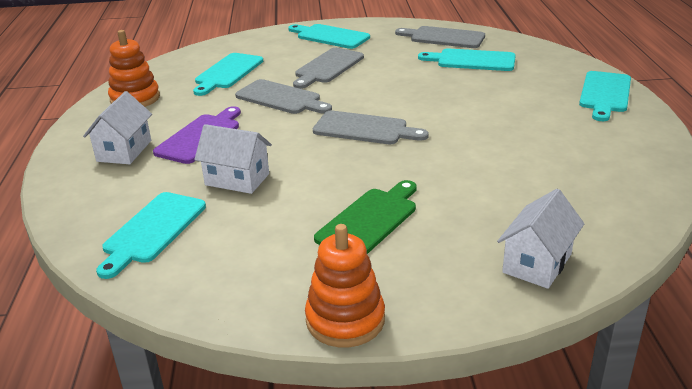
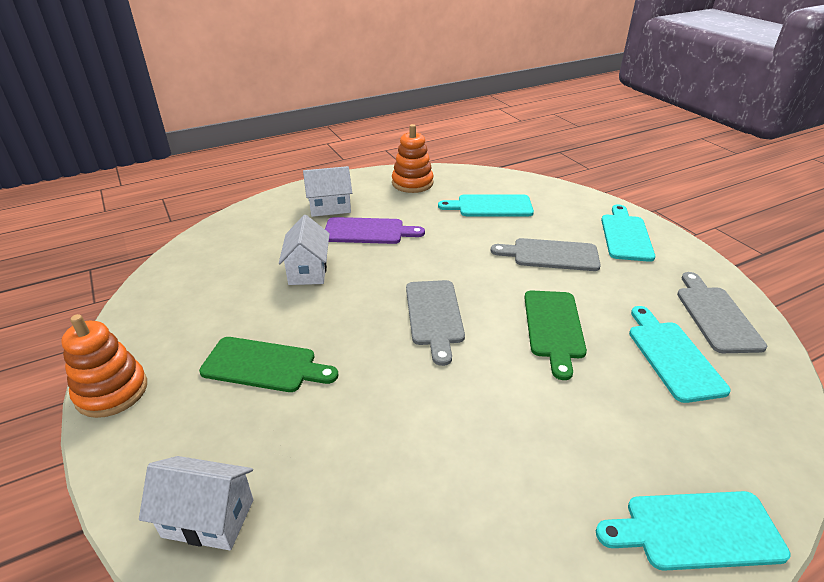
camera: 65 degrees right, 5 degrees up
turquoise cutting board [96,192,206,279] -> none
grey cutting board [235,79,332,114] -> none
none -> green cutting board [524,291,587,380]

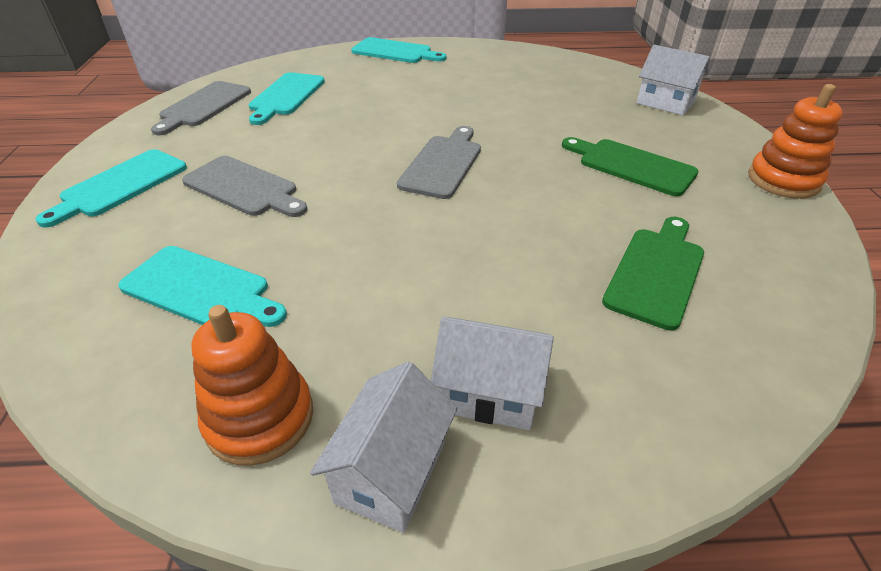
camera: 155 degrees left, 5 degrees up
white house [279,215,330,285] -> white house moved to [310,362,457,533]
purple cutting board [325,217,425,244] -> none
green cutting board [524,291,587,380] -> green cutting board moved to [602,217,704,331]

